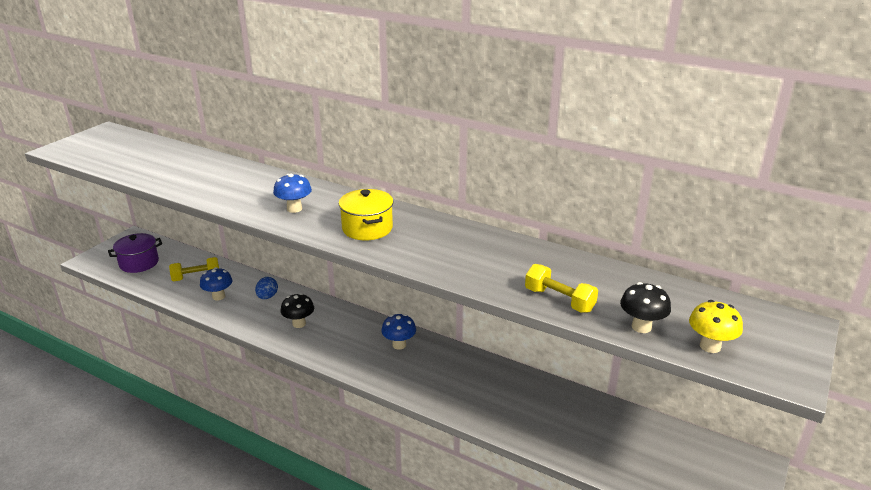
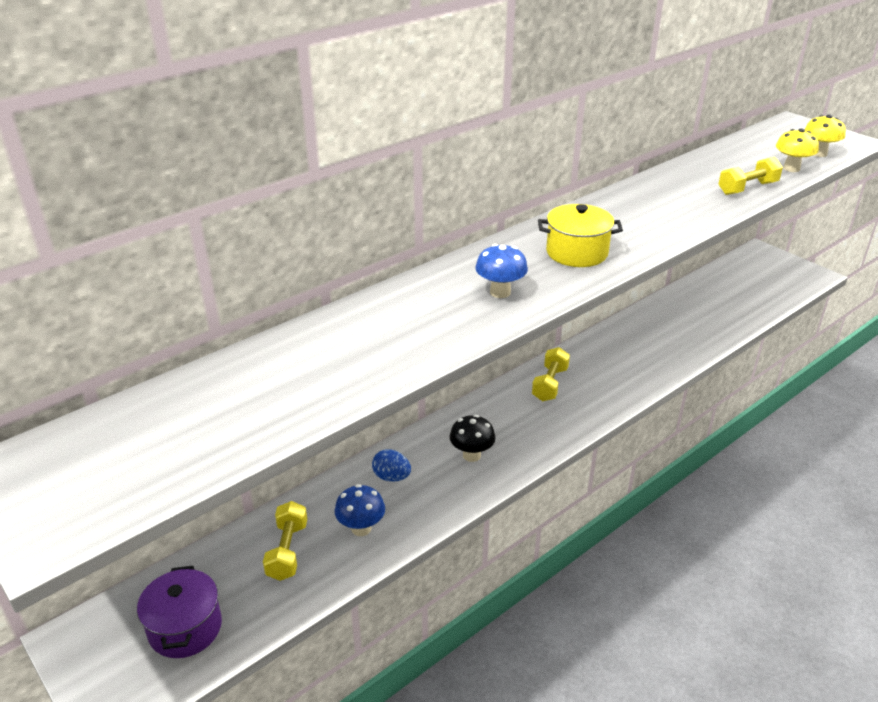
camera: 70 degrees left, 5 degrees up
blue mushroom [381,314,416,350] -> yellow dumbbell [532,347,570,401]
black mushroom [620,282,671,333] -> yellow mushroom [776,128,819,172]

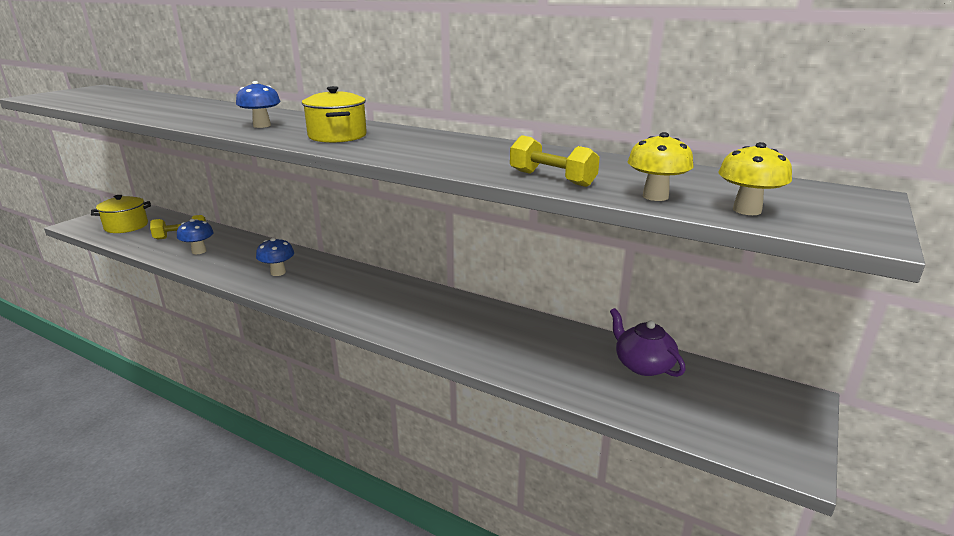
camera: 70 degrees right, 10 degrees down
purple pot [137,566,222,658] -> yellow pot [91,195,151,233]
blue egg [372,449,411,482] -> none
black mushroom [450,415,495,462] -> blue mushroom [256,238,294,276]
yellow dumbbell [532,347,570,401] -> none
none -> purple teapot [610,308,686,377]

